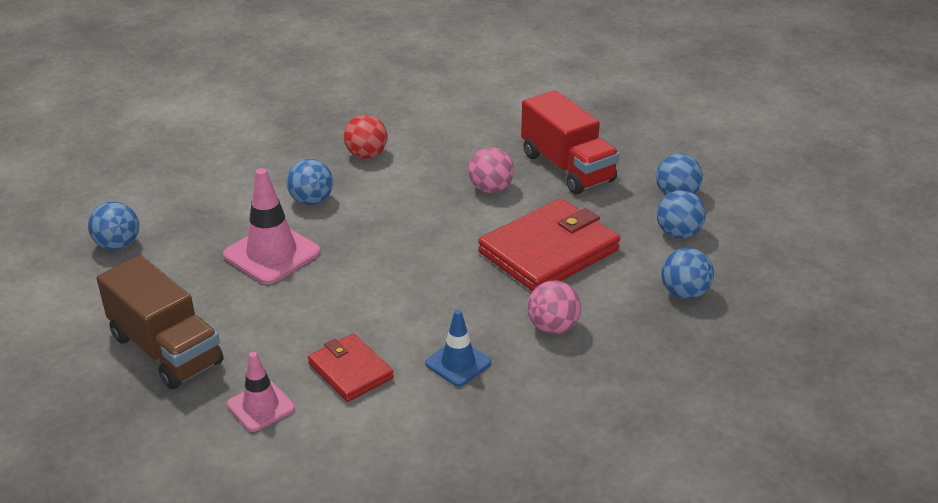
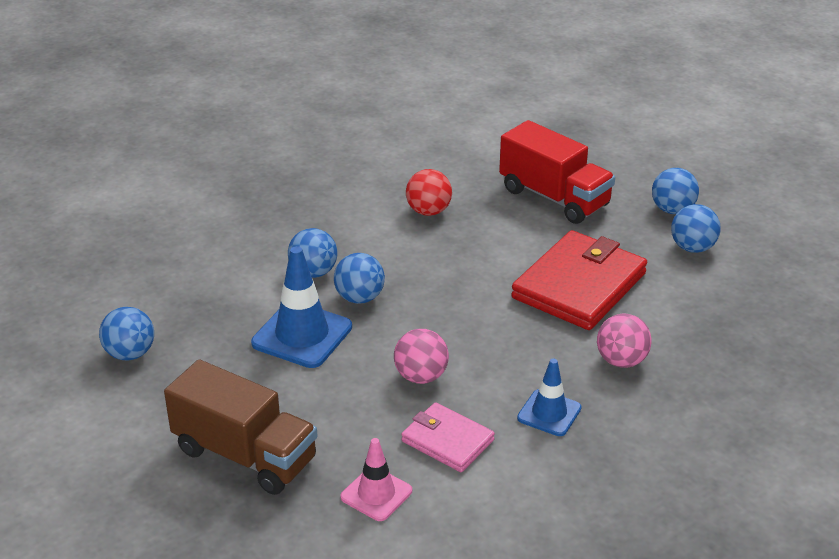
camera: 15 degrees left, 0 degrees up
pink traffic cone [223,168,321,284] -> blue traffic cone [251,246,352,368]
red wallet [308,334,394,402] -> pink wallet [401,402,495,472]
red ball [344,115,387,159] -> red ball moved to [406,169,452,216]
pink ball [468,147,514,193] -> pink ball moved to [394,329,449,384]
blue ball [661,248,714,300] -> blue ball moved to [334,253,385,304]

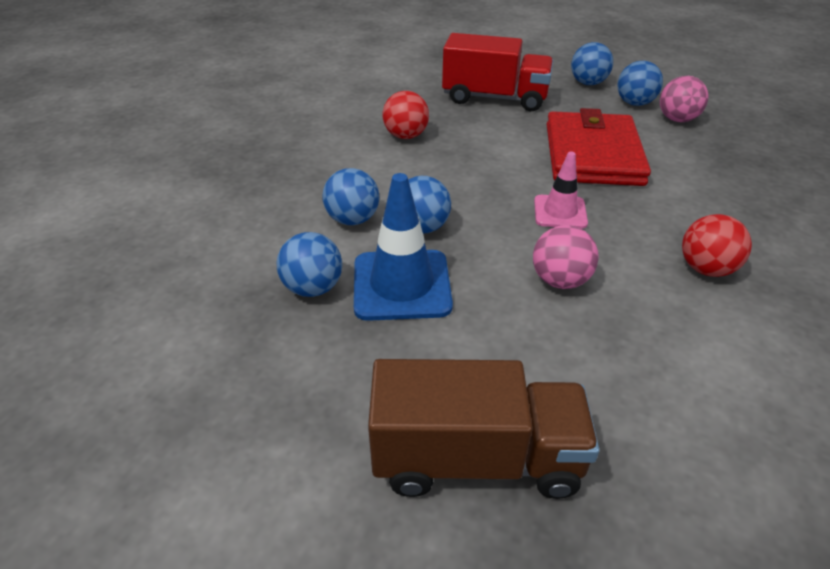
camera: 30 degrees left, 5 degrees up
blue ball [99,307,154,361] -> blue ball moved to [277,232,342,297]
pink traffic cone [340,438,412,521] -> pink traffic cone moved to [534,152,588,229]
pink wallet [401,402,495,472] -> none
blue traffic cone [517,358,582,436] -> red ball [682,214,752,277]
pink ball [597,314,651,368] -> pink ball moved to [660,76,708,122]

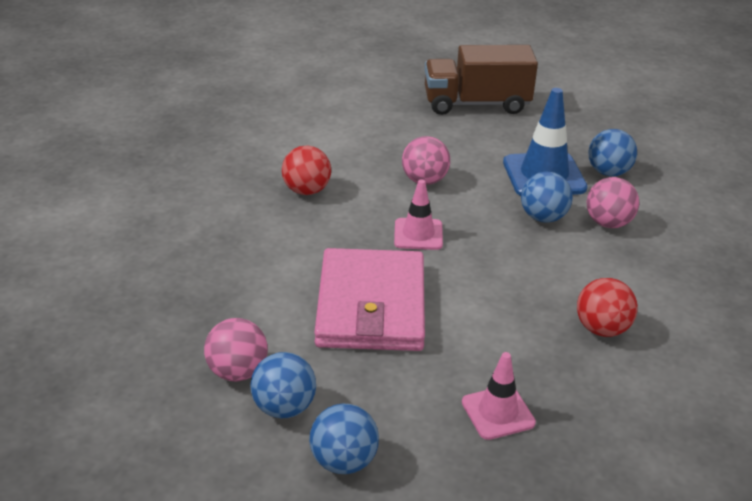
camera: 175 degrees right, 5 degrees down
blue ball [322,168,379,225] -> pink ball [587,177,639,228]
red truck [442,33,553,111] -> pink traffic cone [462,352,536,440]
red wallet [546,108,651,186] -> pink wallet [314,248,425,351]

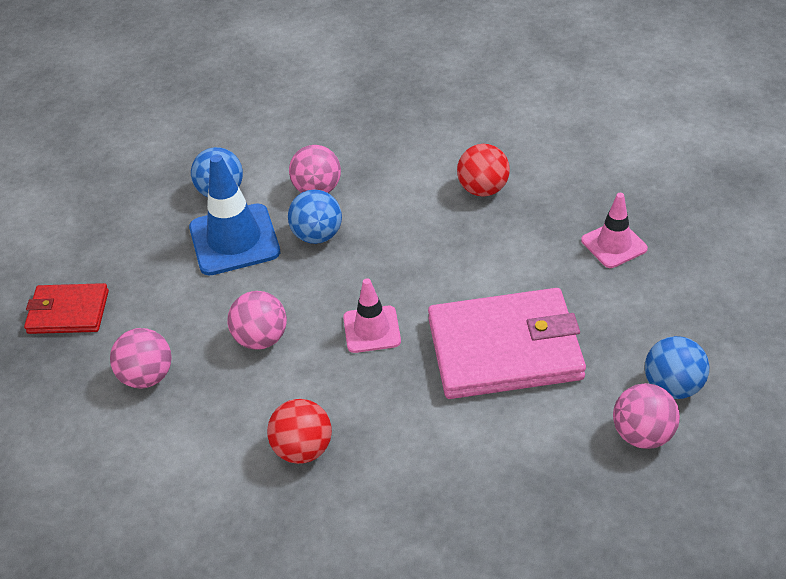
camera: 95 degrees left, 10 degrees up
blue ball [309,403,379,474] -> none
brown truck [425,45,538,115] -> red wallet [24,283,109,334]
none -> pink ball [110,328,172,388]

